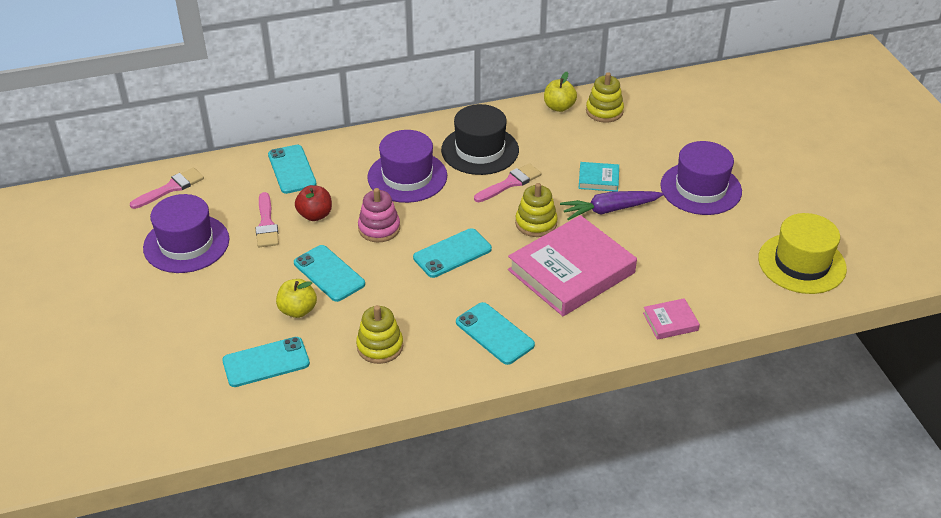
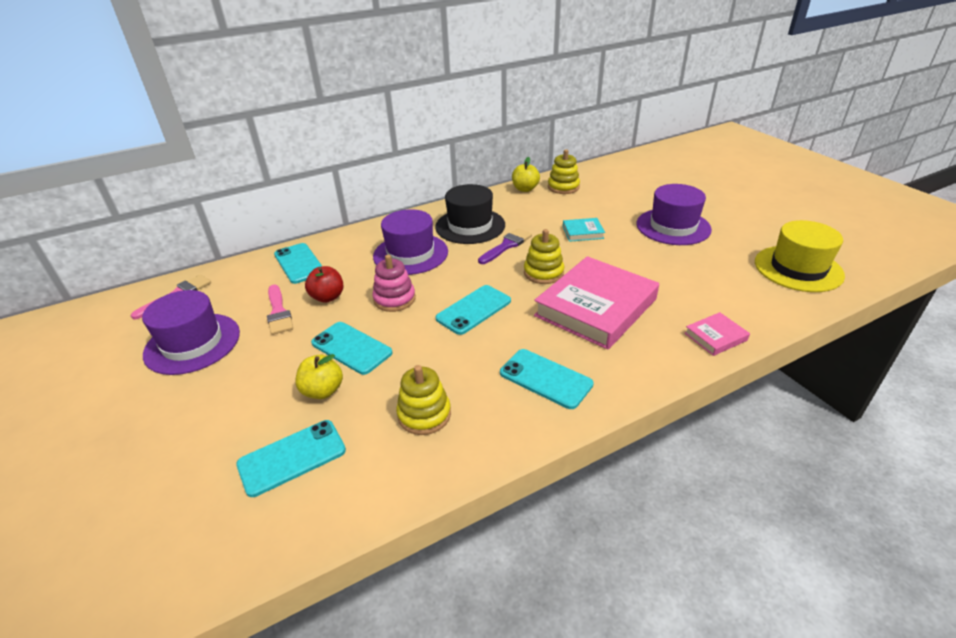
camera: 10 degrees left, 5 degrees down
pink brush [474,163,542,202] -> purple brush [478,228,532,264]
purple carrot [560,191,664,220] -> none

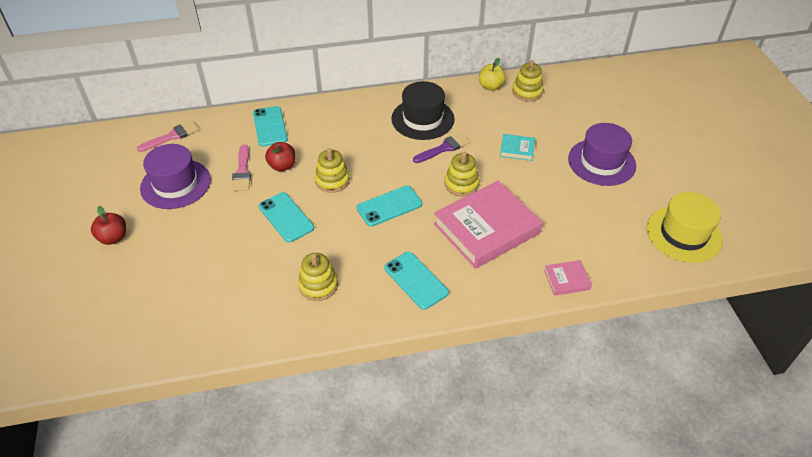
camera: 15 degrees right, 10 degrees up
turquoise phone [236,420,346,497] -> none
yellow apple [295,354,343,399] -> none
pink stacking toy [372,255,416,312] -> yellow stacking toy [315,148,350,193]
purple hat [373,209,448,275] -> none
none -> red apple [91,206,126,245]

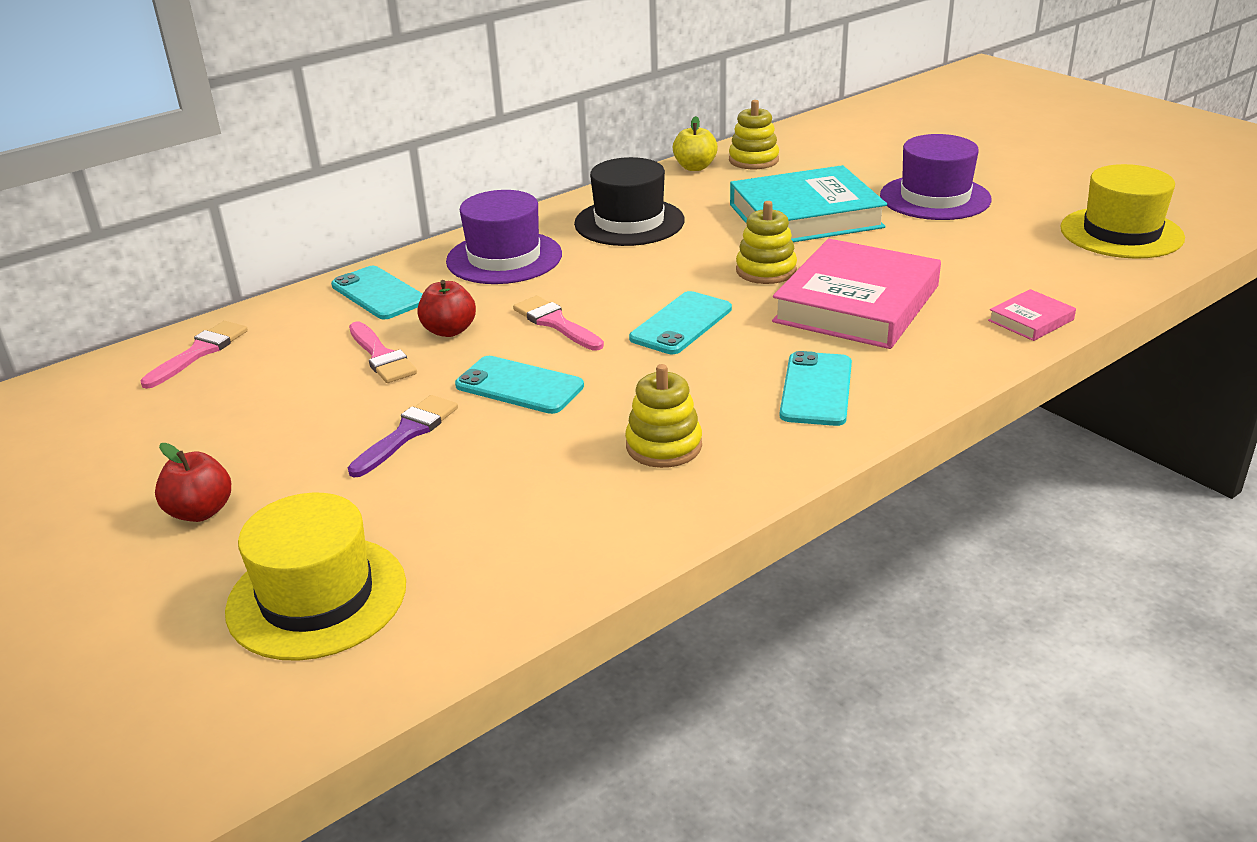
camera: 25 degrees left, 15 degrees down
purple hat [140,144,211,209] -> purple hat moved to [446,190,562,284]
yellow stacking toy [315,148,350,193] -> pink brush [513,296,604,351]
turquoise phone [385,252,449,310] -> turquoise phone turned 75 degrees clockwise [780,351,852,426]
purple brush [413,133,471,163] -> purple brush moved to [348,395,458,477]
turquoise book [500,134,535,161] -> turquoise book [730,165,887,242], size x2.29
none -> yellow hat [225,493,406,661]

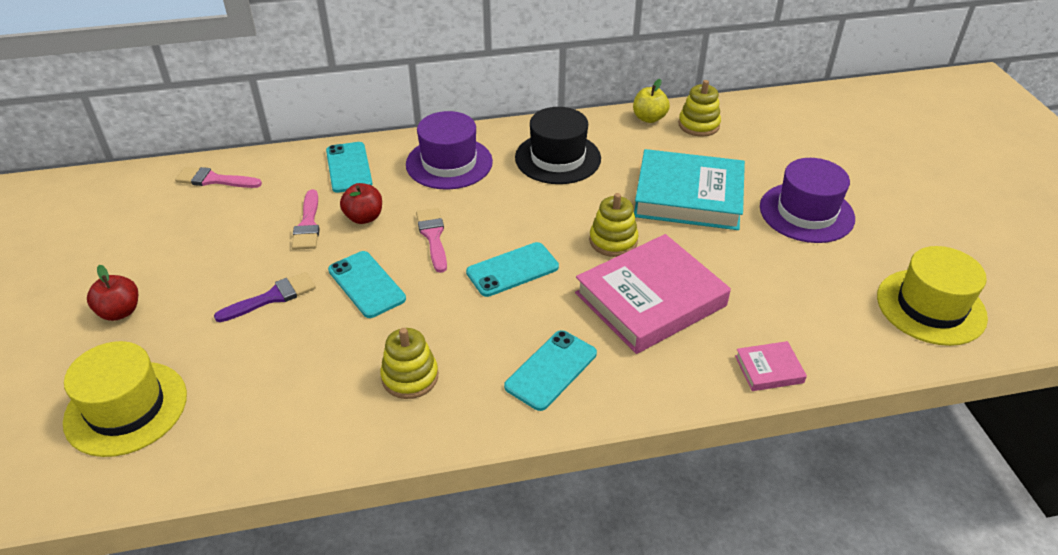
camera: 25 degrees right, 10 degrees up
pink brush [140,321,248,389] -> pink brush turned 135 degrees counterclockwise [175,167,262,188]

